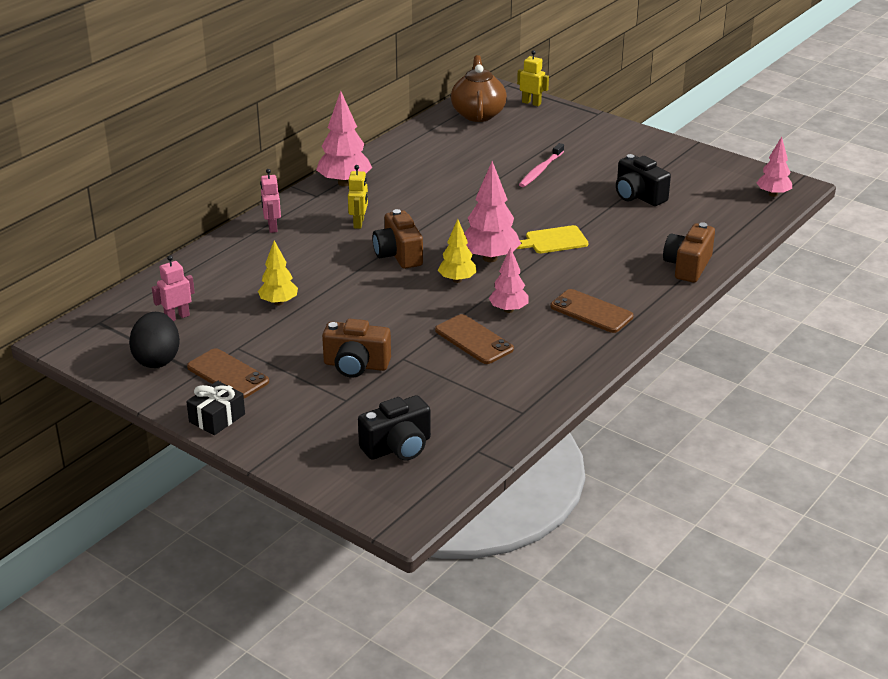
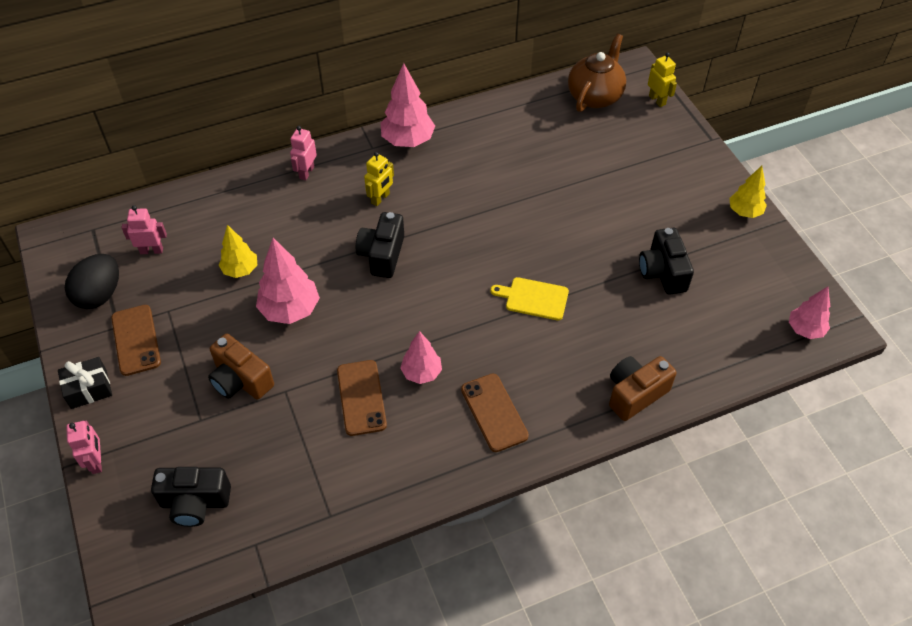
camera: 30 degrees right, 20 degrees up
brown camera [372,209,423,269] -> black camera [356,212,404,278]
yellow tree [438,219,477,283] -> yellow tree moved to [729,166,767,218]
pink tree [464,161,521,262] -> pink tree moved to [256,238,320,324]
pink toothbrush [519,143,564,187] -> none
none -> pink robot [66,420,102,474]

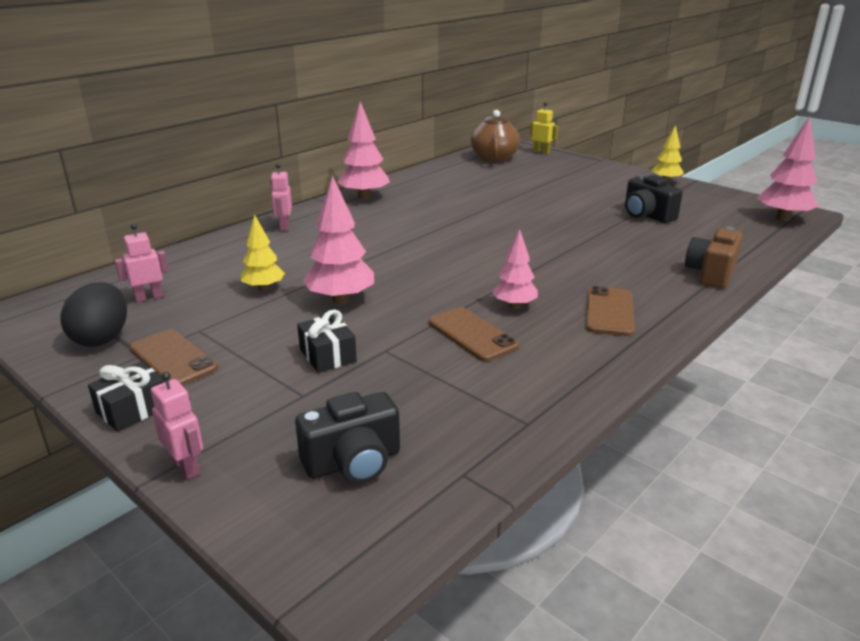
camera: 25 degrees left, 25 degrees down
brown camera [208,334,274,400] -> black gift [297,309,357,373]
black camera [356,212,404,278] -> none
yellow robot [364,152,394,206] -> none
brown phone [461,374,529,452] -> brown phone turned 60 degrees clockwise [586,286,635,336]
yellow cutting board [491,277,569,320] -> none
pink tree [789,287,830,339] -> pink tree [757,116,819,221], size x1.58

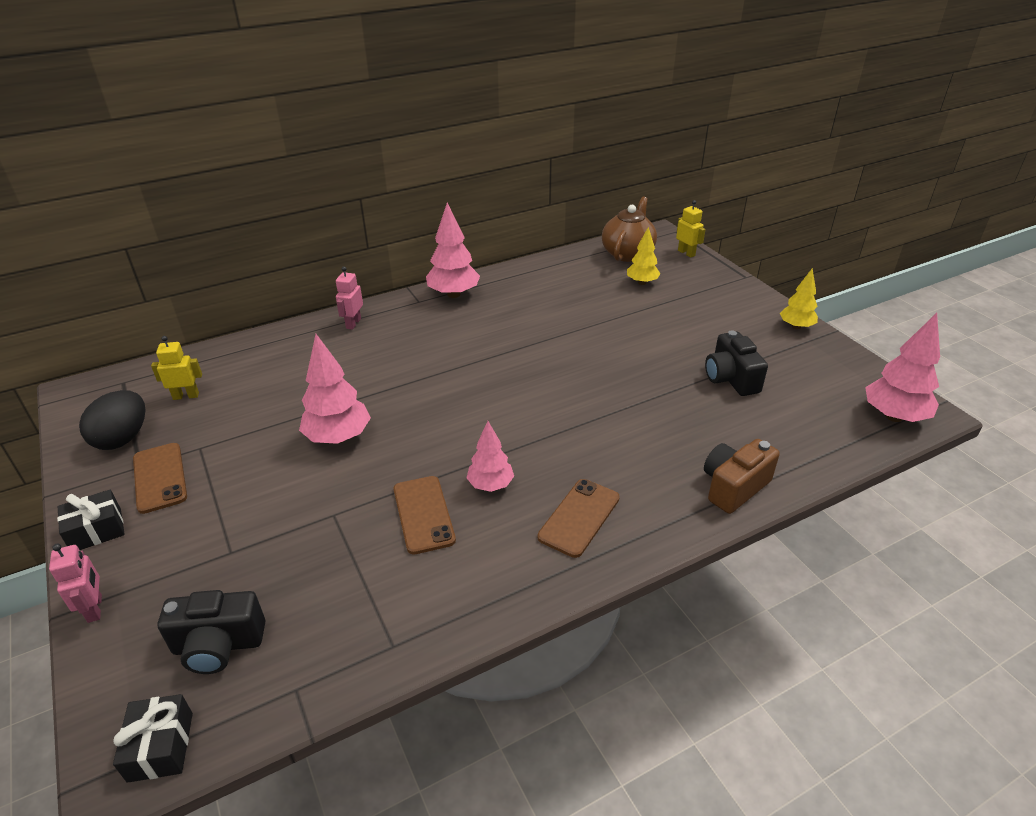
camera: 20 degrees right, 10 degrees up
pink robot [115,224,169,302] -> yellow robot [151,336,202,400]
yellow tree [241,214,285,291] -> yellow tree moved to [627,227,661,285]
black gift [297,309,357,373] -> black gift moved to [113,694,193,783]

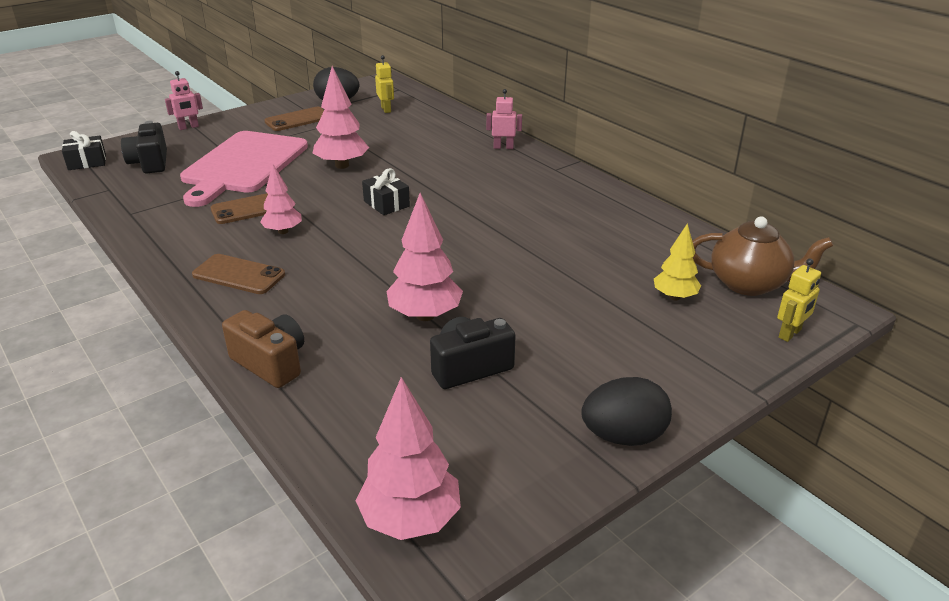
camera: 80 degrees right, 5 degrees down
black gift [57,490,125,550] -> black gift moved to [362,168,410,215]
pink tree [426,203,480,298] -> pink tree moved to [387,193,463,321]
yellow tree [780,268,818,329] -> black egg [581,377,672,446]
none -> pink cutting board [180,131,308,207]

